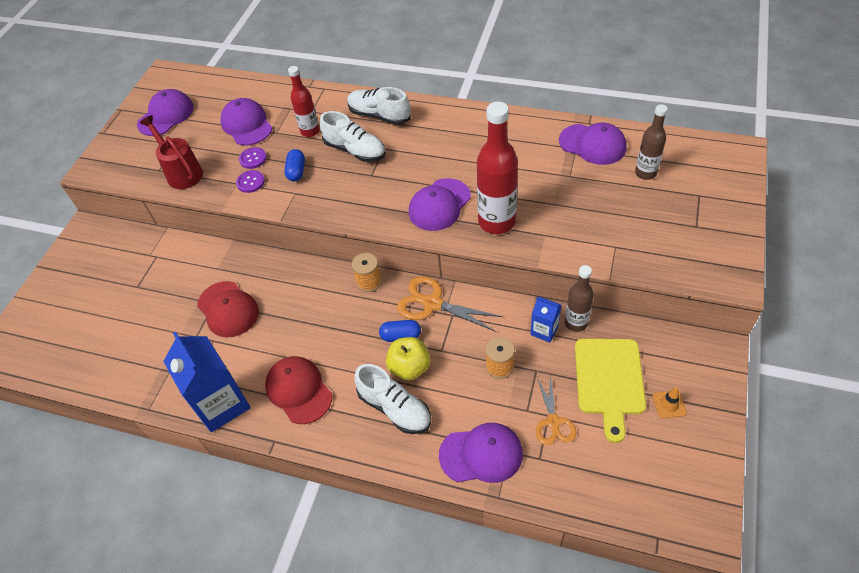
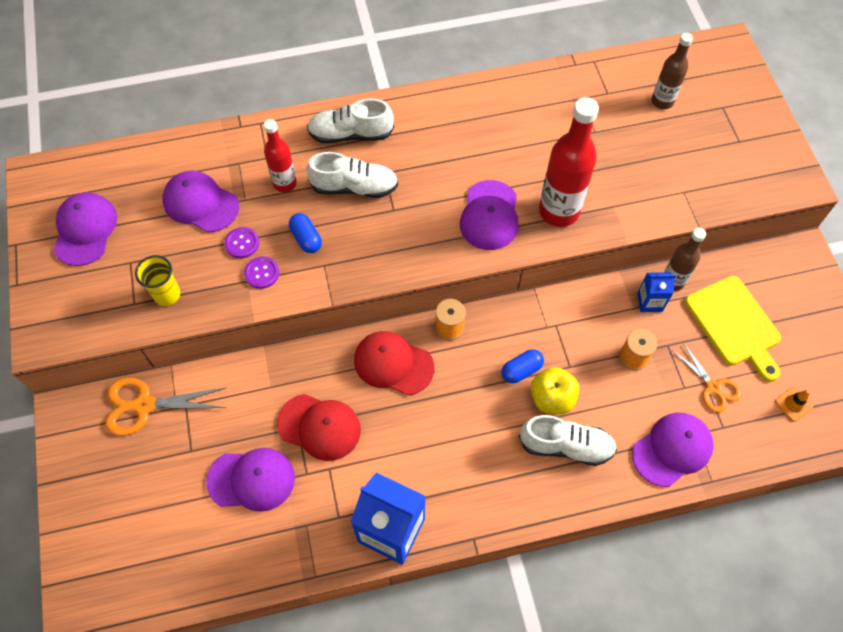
camera: 35 degrees left, 10 degrees up
red watering can [140,115,203,189] -> yellow cup [135,255,180,306]
red cap [265,356,332,424] -> red cap moved to [354,331,434,395]
orange scissors [397,276,503,332] -> orange scissors moved to [105,377,227,436]
purple cap [559,123,627,165] -> purple cap moved to [206,448,295,512]
orange traffic cone [653,387,686,418] -> orange traffic cone moved to [775,387,813,422]

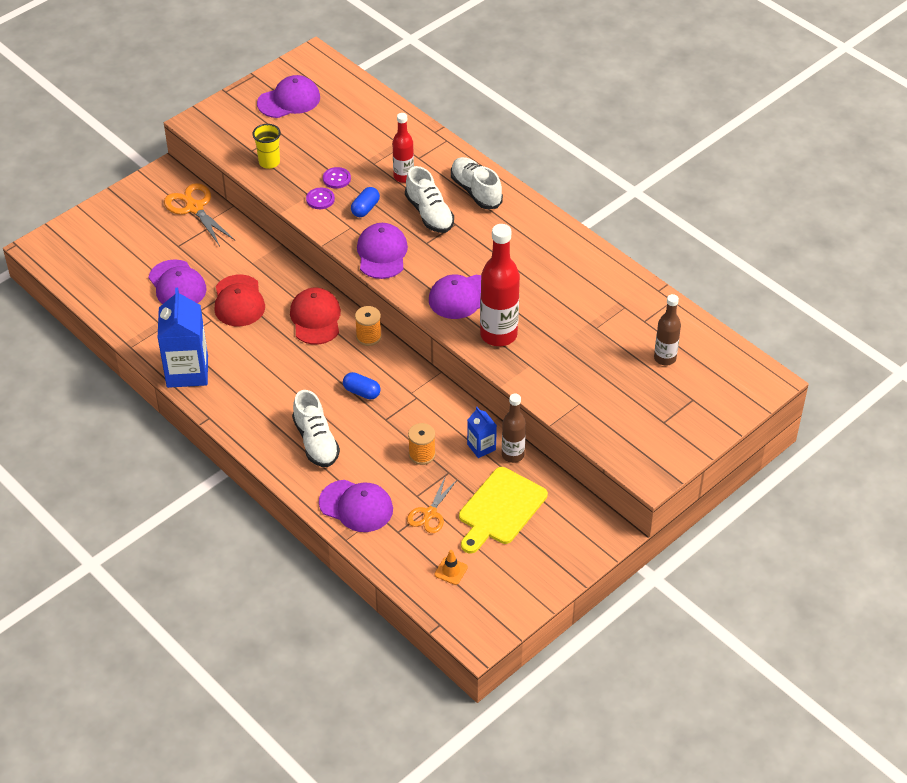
camera: 60 degrees right, 15 degrees down
purple cap [162,171,239,232] -> purple cap moved to [357,223,408,279]
yellow apple [531,367,580,414] -> none

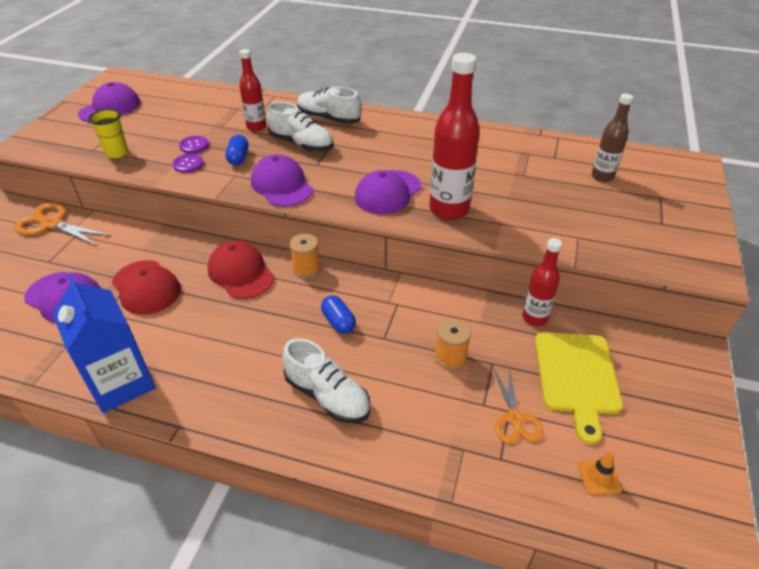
camera: 30 degrees left, 5 degrees down
purple cap [319,480,393,532] -> none
blue capsule [343,372,381,399] -> blue capsule turned 60 degrees clockwise [321,295,356,334]
blue carton [467,407,497,458] -> none
brown bottle [502,394,526,463] -> red bottle [522,238,562,326]

